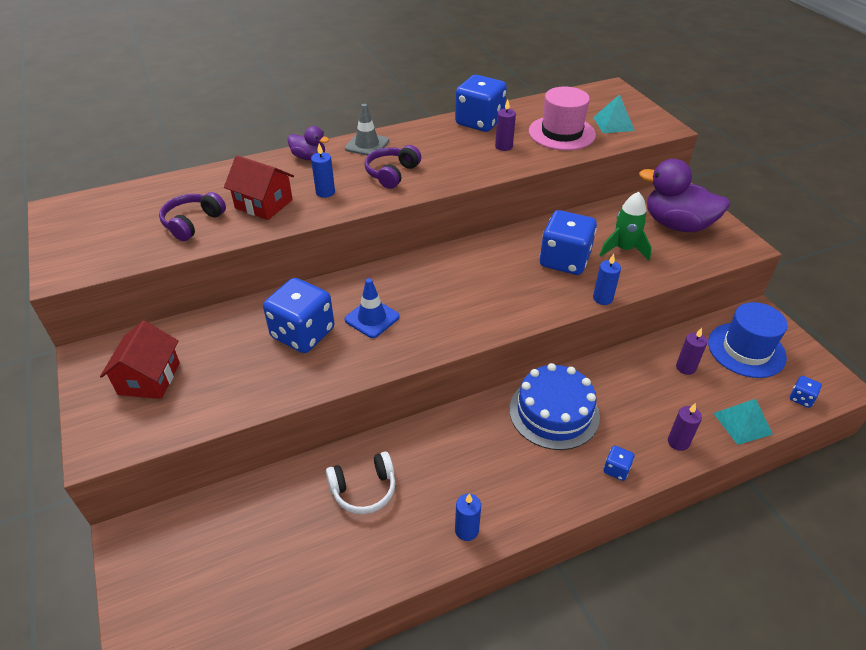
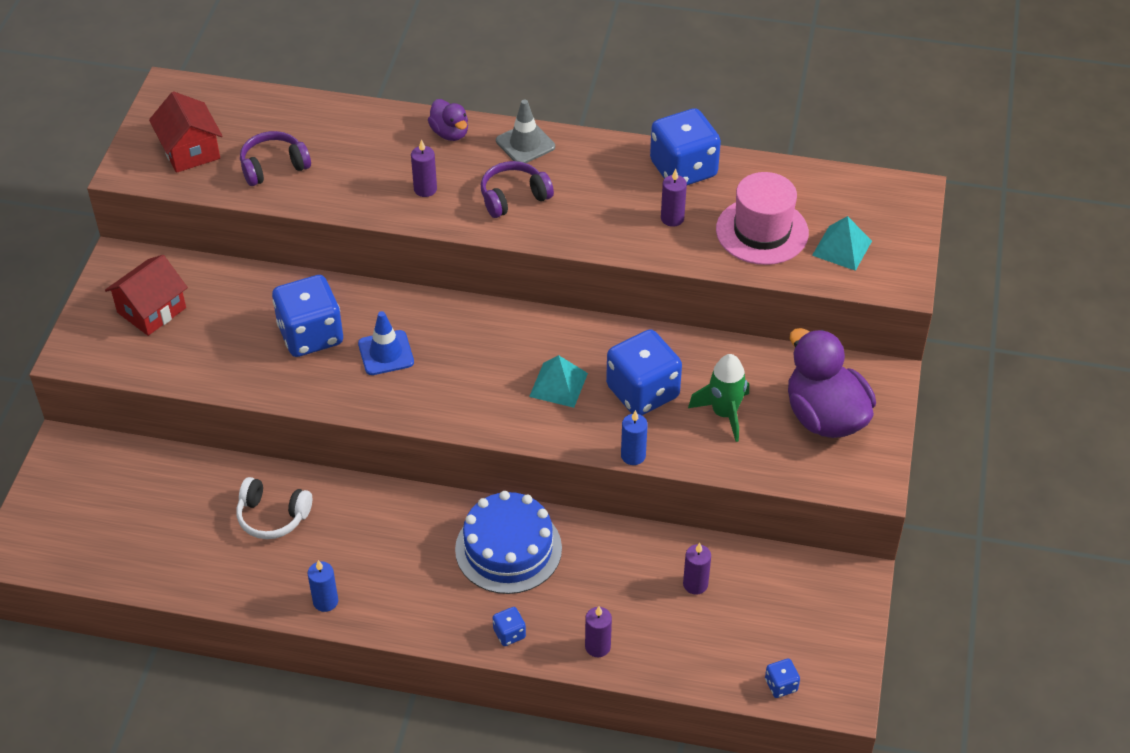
camera: 35 degrees right, 5 degrees up
red house [224,155,294,220] -> red house moved to [149,91,222,173]
blue candle [311,144,335,198] -> purple candle [411,139,437,197]
blue hat [708,302,788,378] -> none
turquoise pyramid [713,399,773,445] -> turquoise pyramid moved to [529,355,588,408]

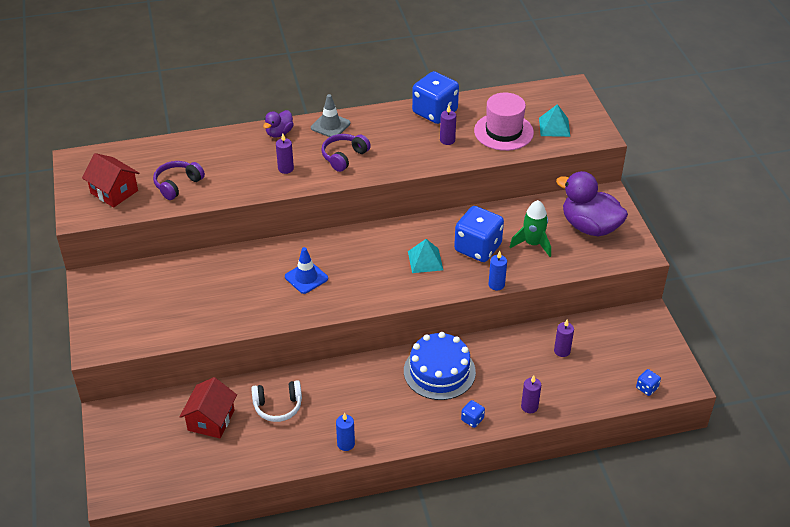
camera: 25 degrees left, 5 degrees down
red house [105,255,188,336] -> red house moved to [180,377,237,438]
blue dice [272,275,343,357] -> none
purple duck [428,99,468,141] -> purple duck turned 90 degrees clockwise [263,110,294,137]

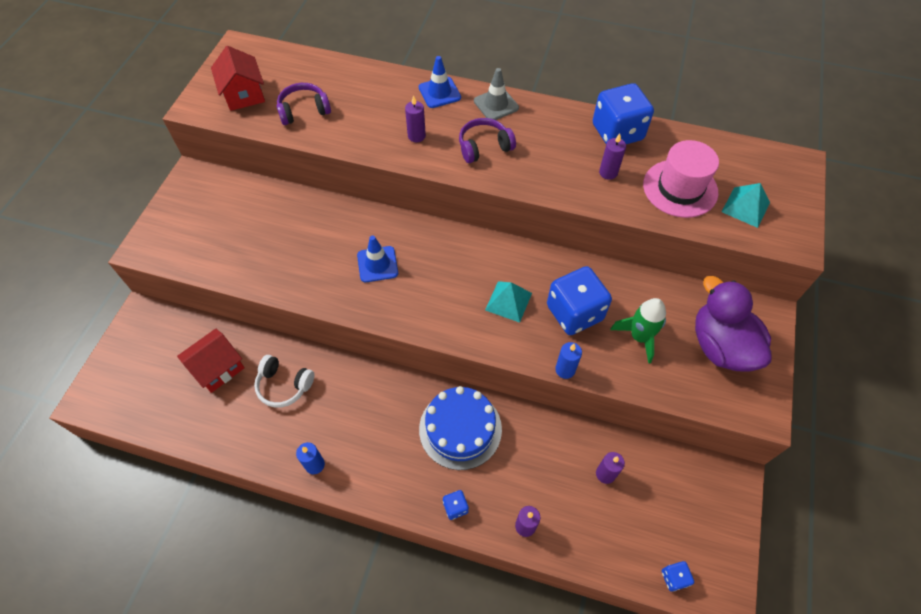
camera: 30 degrees right, 15 degrees up
purple duck [263,110,294,137] -> blue traffic cone [419,56,461,108]

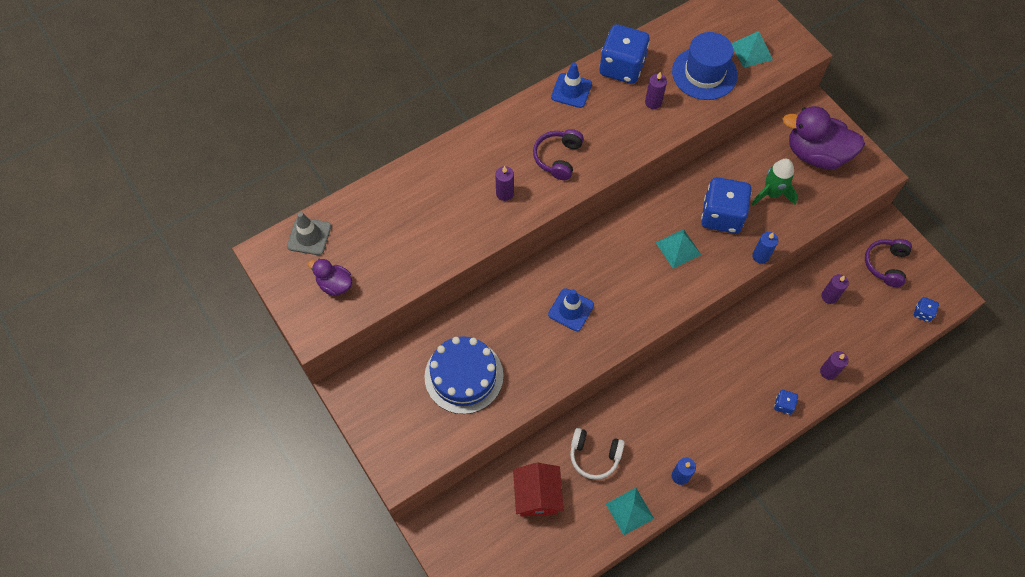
camera: 50 degrees left, 5 degrees up
red house [211,46,265,111] -> purple duck [308,259,352,296]
white headphones [254,355,314,408] -> white headphones turned 45 degrees clockwise [570,428,625,480]
purple headphones [276,83,331,125] -> purple headphones moved to [865,239,912,287]
blue traffic cone [419,56,461,108] -> blue traffic cone moved to [551,62,592,108]
blue cake [419,386,502,470] -> blue cake moved to [424,336,503,414]
grey traffic cone [474,68,519,120] -> grey traffic cone moved to [287,212,331,255]
pink hat [643,140,719,218] -> blue hat [672,32,738,100]
none -> turquoise pyramid [606,488,654,535]

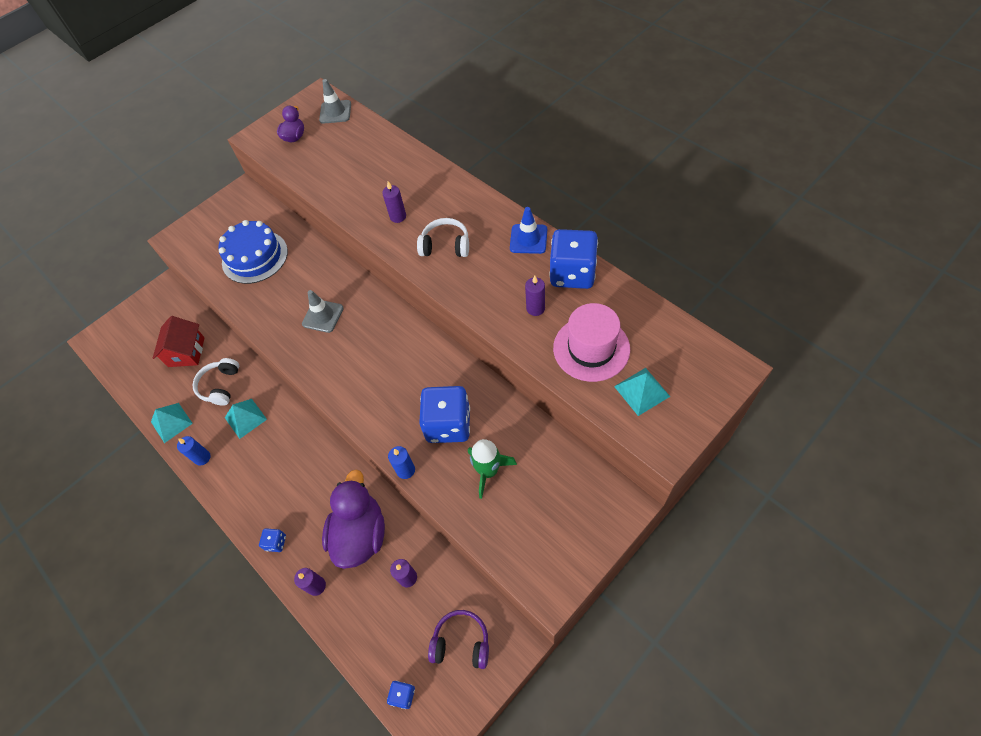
camera: 85 degrees right, 5 degrees down
red house [513,463,564,517] -> red house turned 75 degrees counterclockwise [153,316,205,367]
purple headphones [533,129,584,180] -> white headphones [417,218,469,257]
blue traffic cone [548,288,594,331] -> grey traffic cone [302,290,344,333]
turquoise pyramid [655,229,701,269] -> turquoise pyramid moved to [225,399,267,439]
blue hat [672,32,738,100] -> pink hat [553,303,630,382]
purple duck [783,106,865,169] -> purple duck moved to [322,469,385,569]

